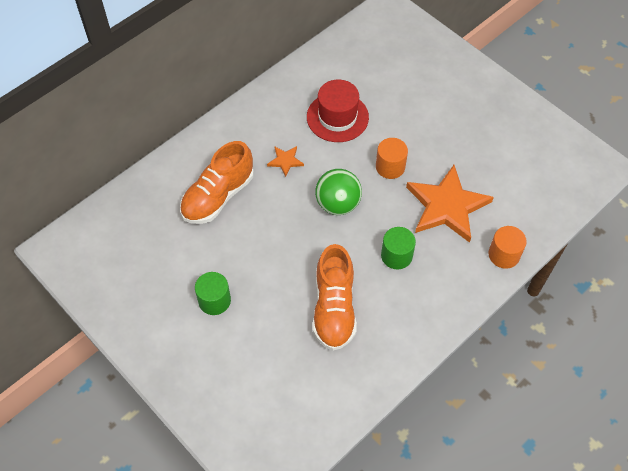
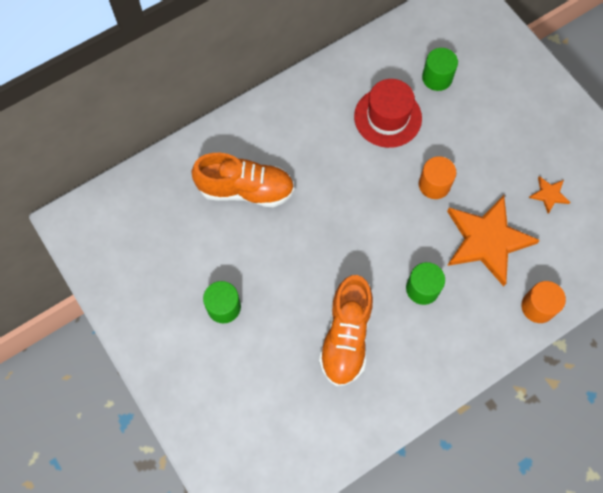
camera: 10 degrees right, 10 degrees up
orange shoe [180,141,254,224] -> orange shoe turned 135 degrees counterclockwise [192,153,294,207]
orange star [267,146,304,177] -> orange star moved to [529,176,570,214]
green ball [315,169,362,215] -> none
none -> green cylinder [422,48,458,91]

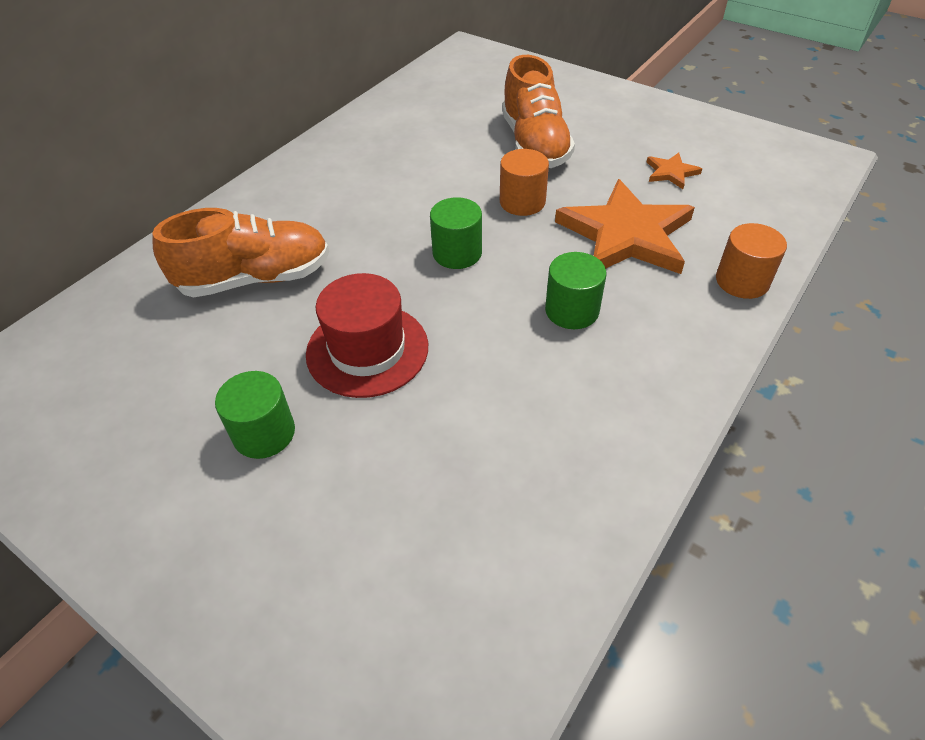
camera: 20 degrees left, 20 degrees down
orange shoe [319,275,373,386] -> orange shoe moved to [502,55,575,168]
red hat [354,79,422,148] -> red hat moved to [306,273,428,398]
green cylinder [422,48,458,91] -> green cylinder moved to [430,197,482,269]

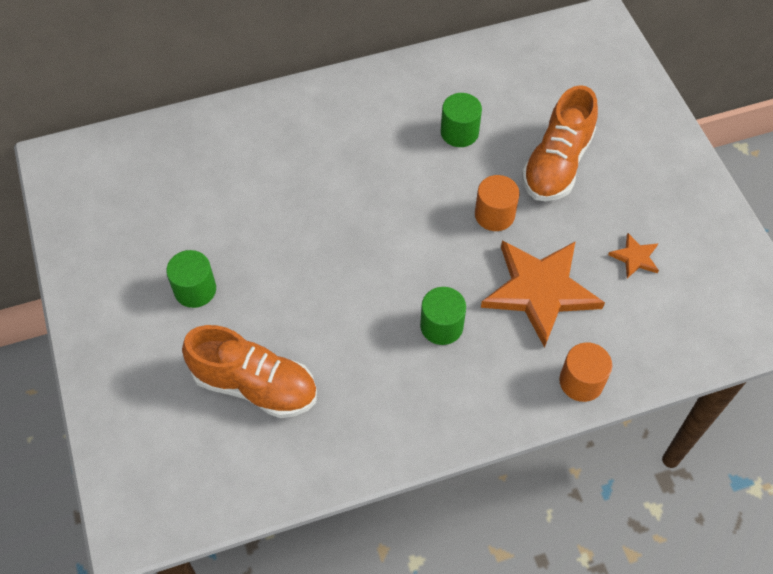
camera: 35 degrees right, 10 degrees up
orange shoe [152,208,329,297] -> orange shoe moved to [182,325,317,418]
red hat [306,273,428,398] -> none
green cylinder [430,197,482,269] -> green cylinder moved to [441,93,482,147]

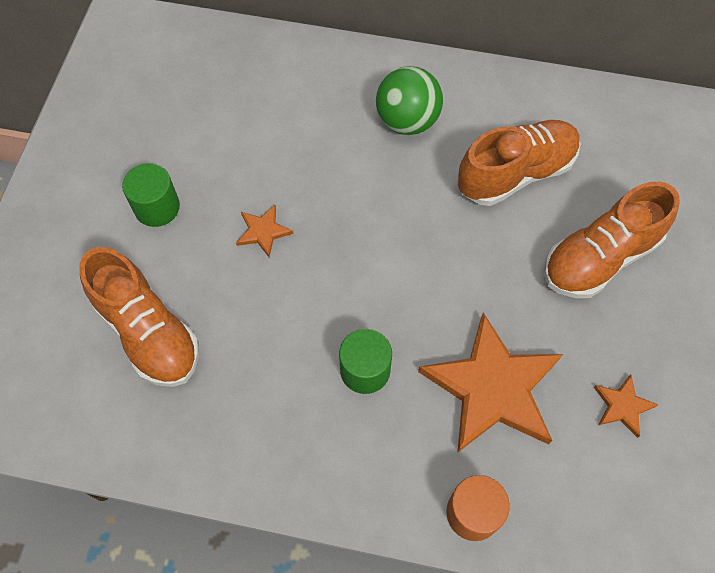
camera: 30 degrees right, 5 degrees up
green cylinder [441,93,482,147] -> orange shoe [458,120,581,206]
orange cylinder [475,175,520,231] -> none
none -> orange star [236,204,293,257]
none -> green ball [376,66,443,135]

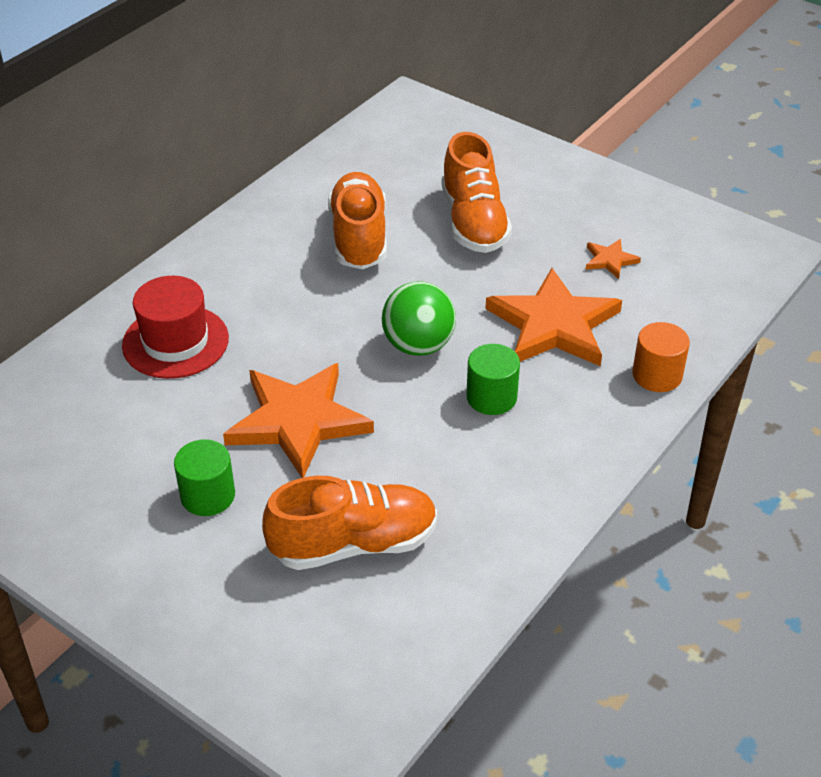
camera: 65 degrees left, 20 degrees down
orange star [236,204,293,257] -> orange star [223,363,374,478], size x2.30
green ball [376,66,443,135] -> green ball moved to [382,281,456,356]
none -> red hat [122,276,229,379]

